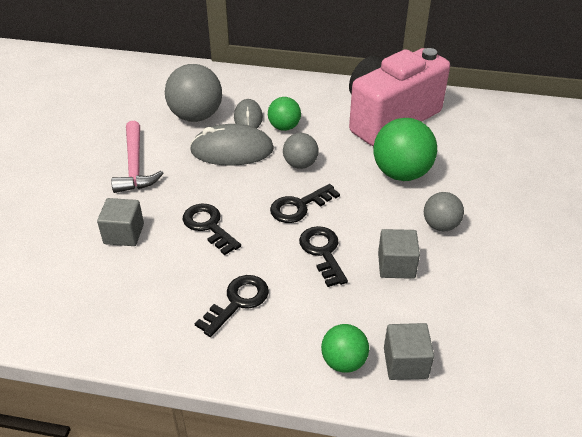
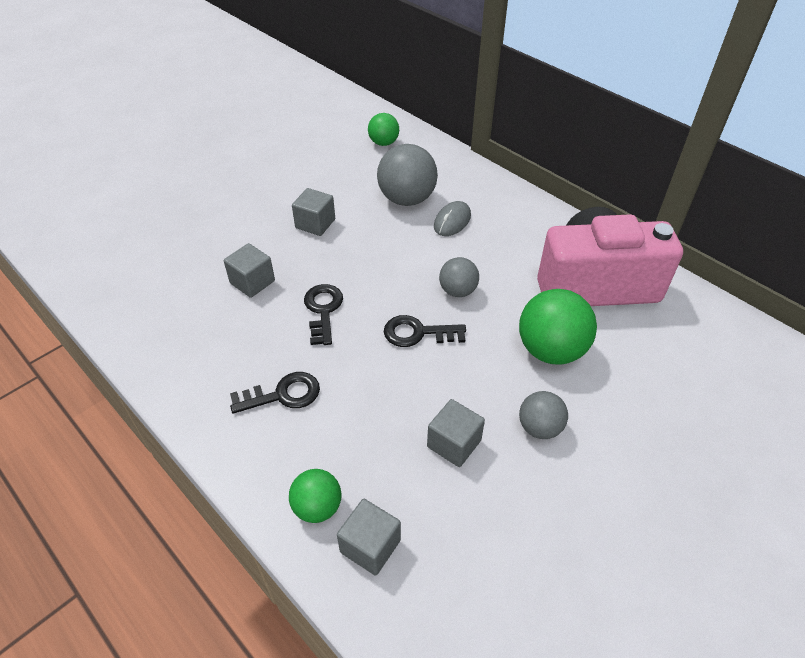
camera: 35 degrees right, 5 degrees up
pink hammer [111,121,163,193] -> grey cube [292,188,335,236]
grey mouse [190,124,274,166] -> none
green ball [268,97,301,131] -> green ball moved to [368,113,399,146]
black key [299,226,348,287] -> none

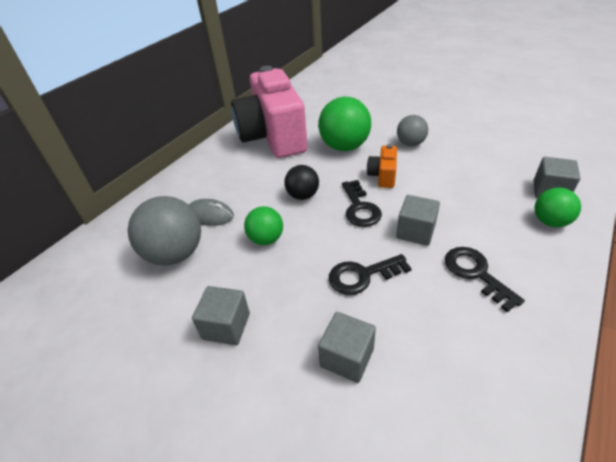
camera: 100 degrees left, 5 degrees down
green ball [368,113,399,146] -> green ball moved to [244,206,283,245]
grey cube [427,399,485,467] -> grey cube moved to [396,195,440,246]
grey ball [439,257,479,297] -> black ball [284,165,319,200]
none -> orange camera [367,144,397,188]

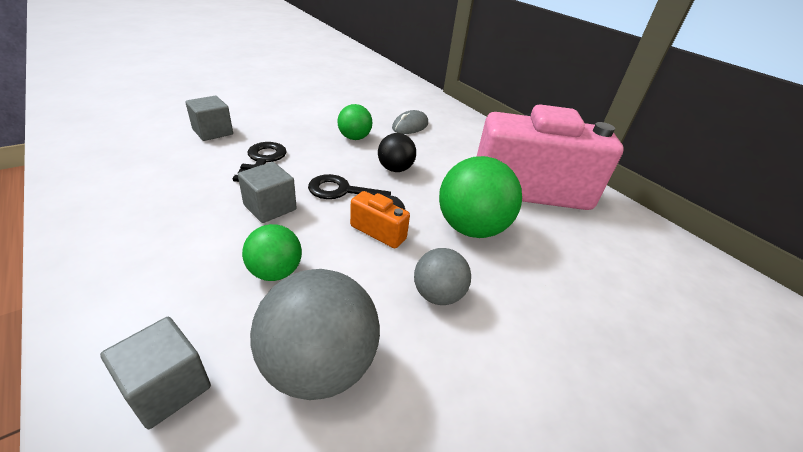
camera: 105 degrees right, 5 degrees down
grey ball [128,196,201,266] -> grey ball moved to [250,269,380,400]
grey cube [192,286,250,345] -> none
black key [445,247,525,312] -> none
green ball [534,187,581,227] -> green ball moved to [242,224,302,281]

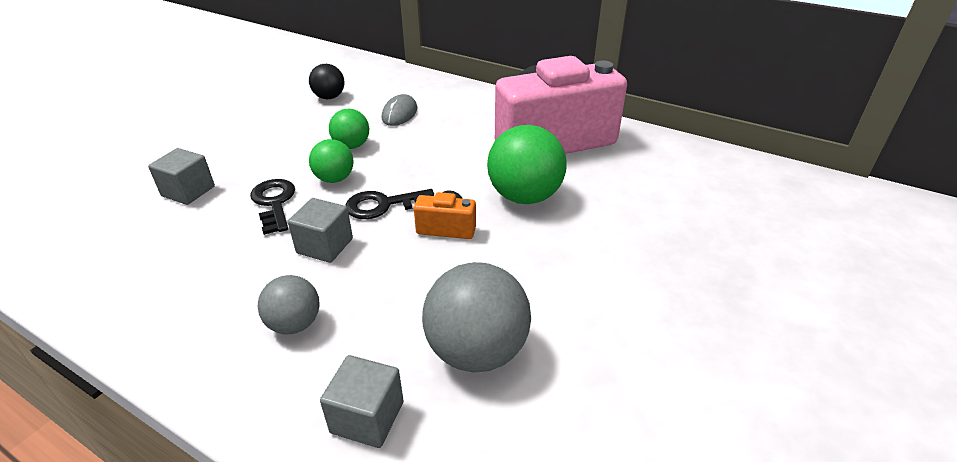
camera: 20 degrees left, 0 degrees up
green ball [242,224,302,281] -> green ball moved to [309,139,354,183]
black ball [378,133,416,172] -> black ball moved to [309,64,345,99]
grey ball [414,248,471,305] -> grey ball moved to [257,275,319,334]

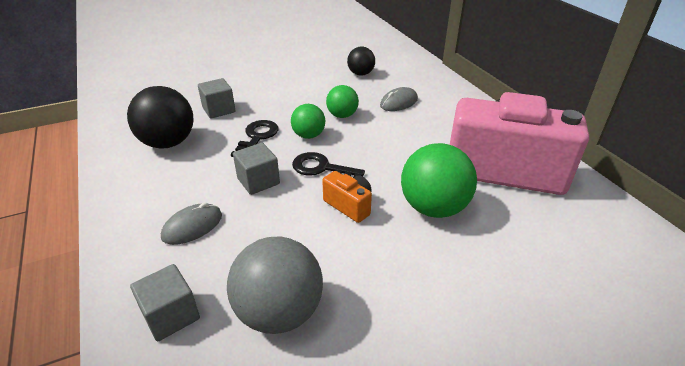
camera: 35 degrees right, 0 degrees up
grey ball [257,275,319,334] -> grey mouse [161,203,222,245]
none -> black ball [127,86,194,149]

